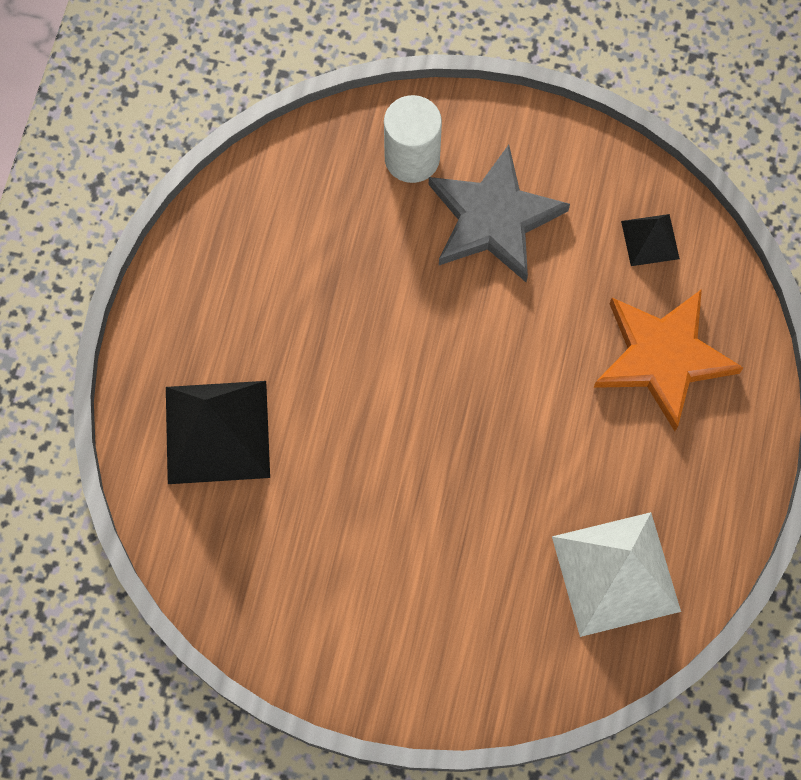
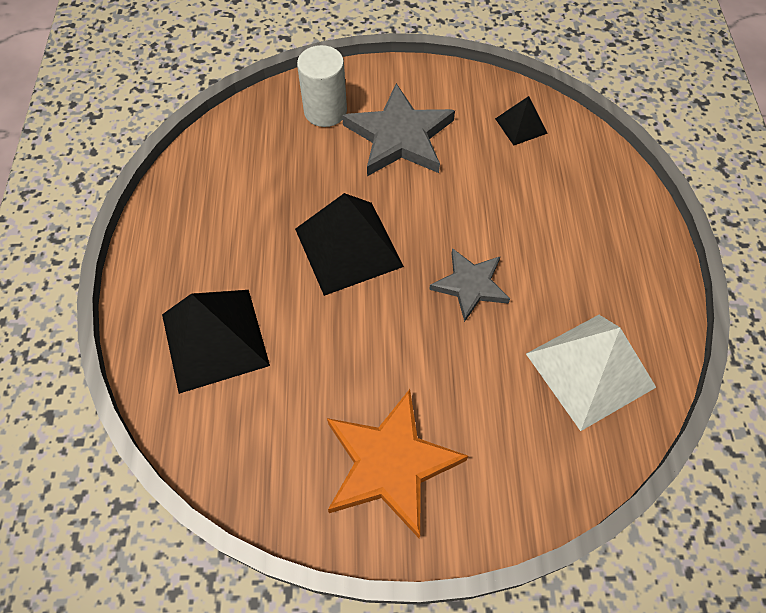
camera: 15 degrees left, 10 degrees down
orange star [594,289,743,431] -> orange star moved to [327,389,468,538]
none -> black pyramid [295,193,404,296]
none -> grey star [429,248,510,322]

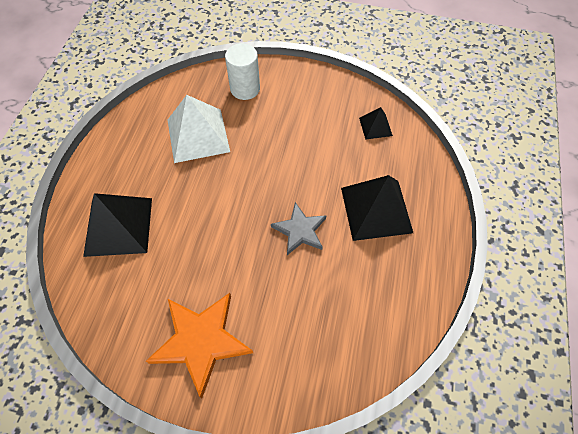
camera: 15 degrees right, 0 degrees up
black pyramid [295,193,404,296] -> black pyramid moved to [341,175,413,241]
grey star [342,83,455,176] -> none
white pyramid [526,315,656,431] -> white pyramid moved to [168,95,230,163]

